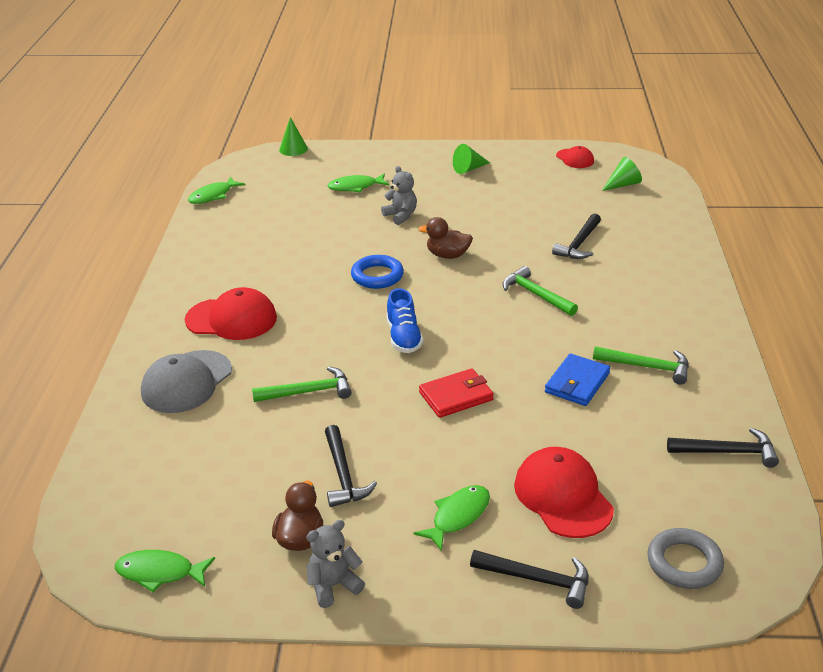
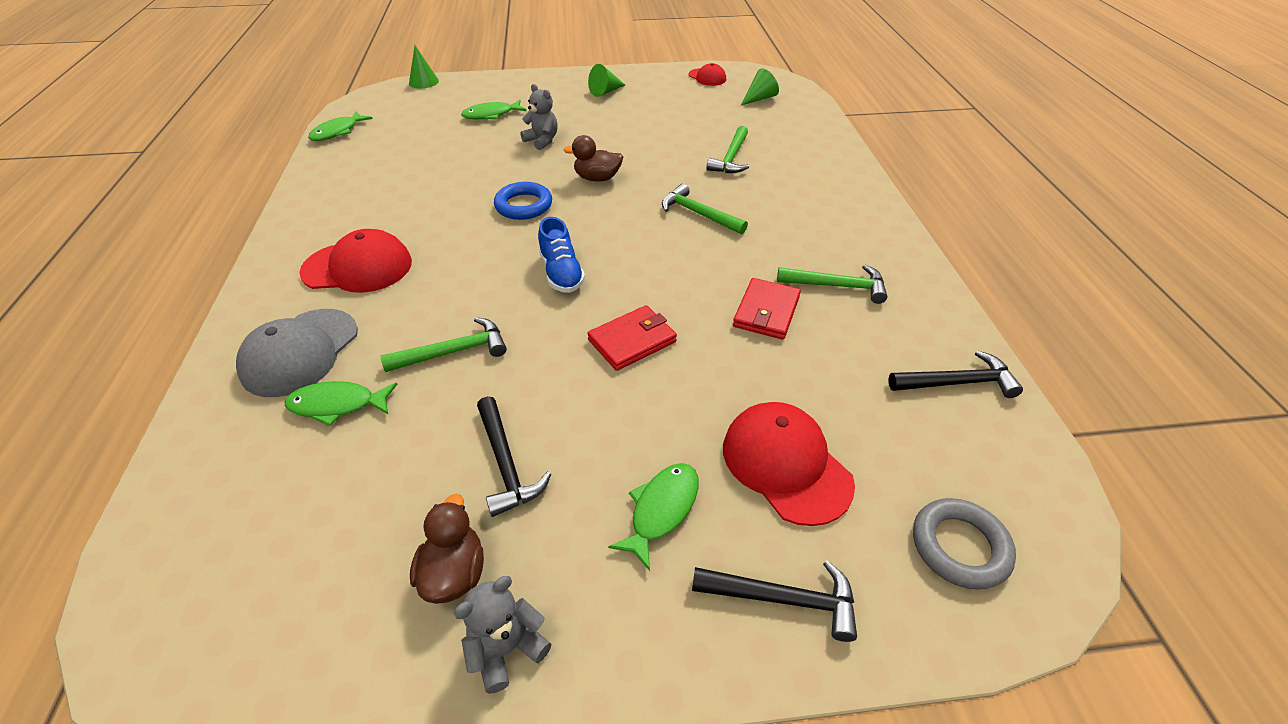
camera: 10 degrees left, 10 degrees up
green fish [115,550,215,592] -> green fish moved to [285,381,397,426]
blue wallet [545,354,610,406] -> red wallet [733,278,801,340]
black hammer [552,213,601,259] -> green hammer [707,126,749,173]

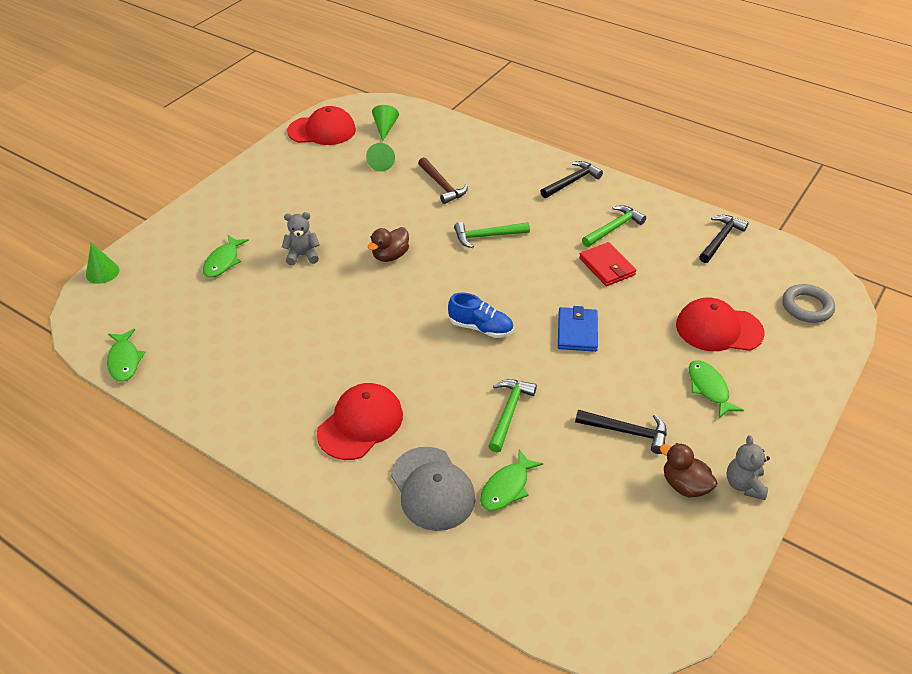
camera: 50 degrees left, 0 degrees up
blue ring [494,182,552,220] -> none
red wallet [587,305,677,371] -> blue wallet [558,306,598,352]
green cone [588,64,625,97] -> green cone moved to [366,143,395,171]
red cap [689,63,726,86] -> red cap [287,106,356,145], size x1.75
black hammer [692,561,857,642] -> black hammer moved to [540,161,603,198]
green hammer [707,126,749,173] -> brown hammer [418,157,468,204]

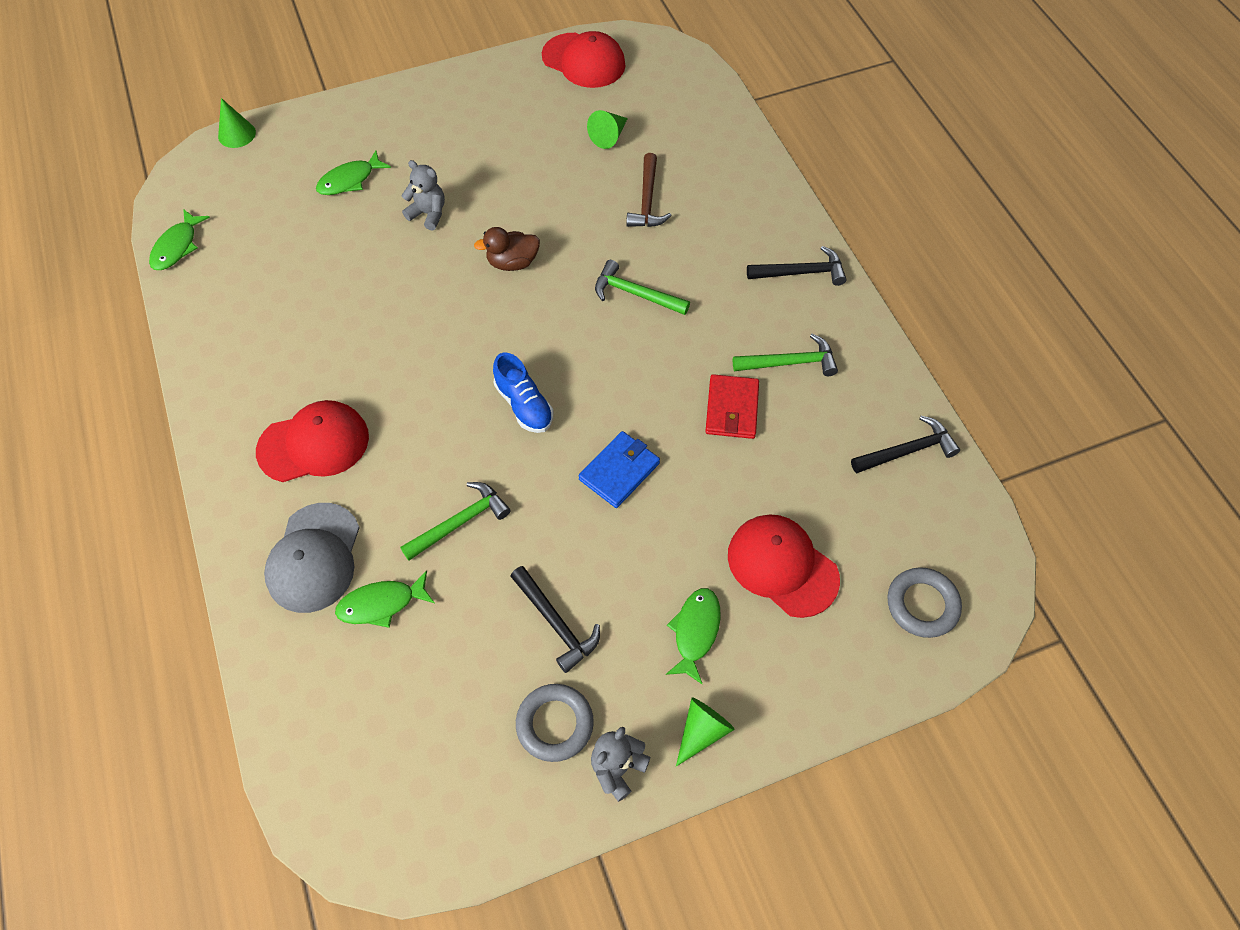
camera: 35 degrees right, 15 degrees up
green cone [372,105,399,141] -> green cone moved to [676,697,735,767]
brown duck [660,443,717,498] -> grey ring [516,684,594,762]

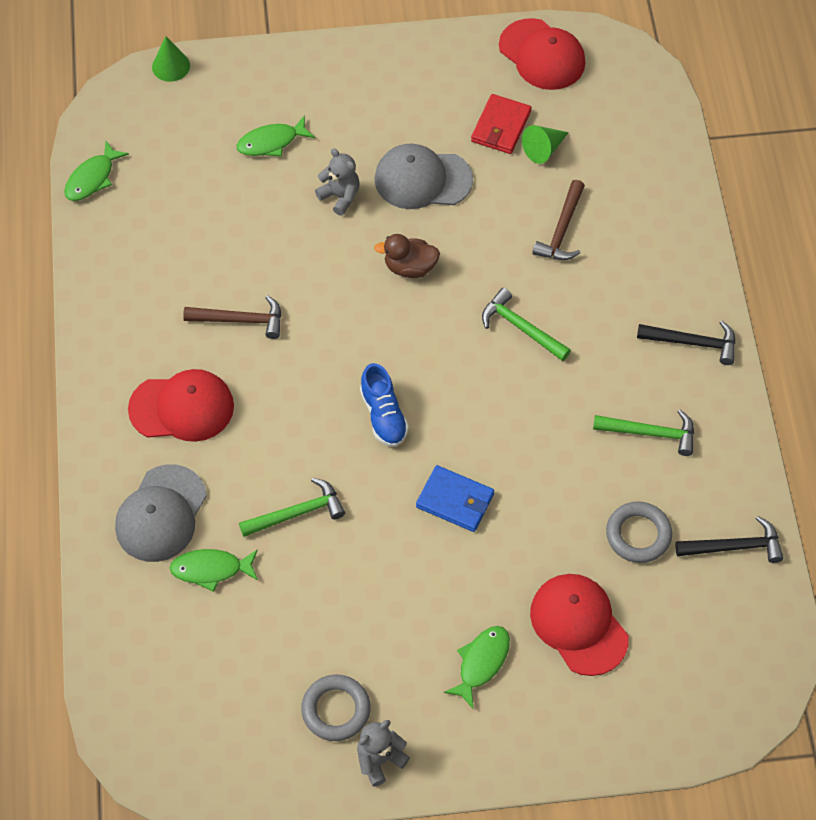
camera: 15 degrees right, 0 degrees up
black hammer [510,566,600,673] -> none
blue wallet [579,431,660,508] -> blue wallet turned 60 degrees clockwise [416,465,494,532]
green cone [676,697,735,767] -> none
red wallet [705,374,759,439] -> red wallet moved to [471,94,531,154]
grey ring [887,567,962,638] -> grey ring moved to [606,502,672,563]
none -> brown hammer [183,295,281,339]
none -> grey cap [375,144,473,209]

